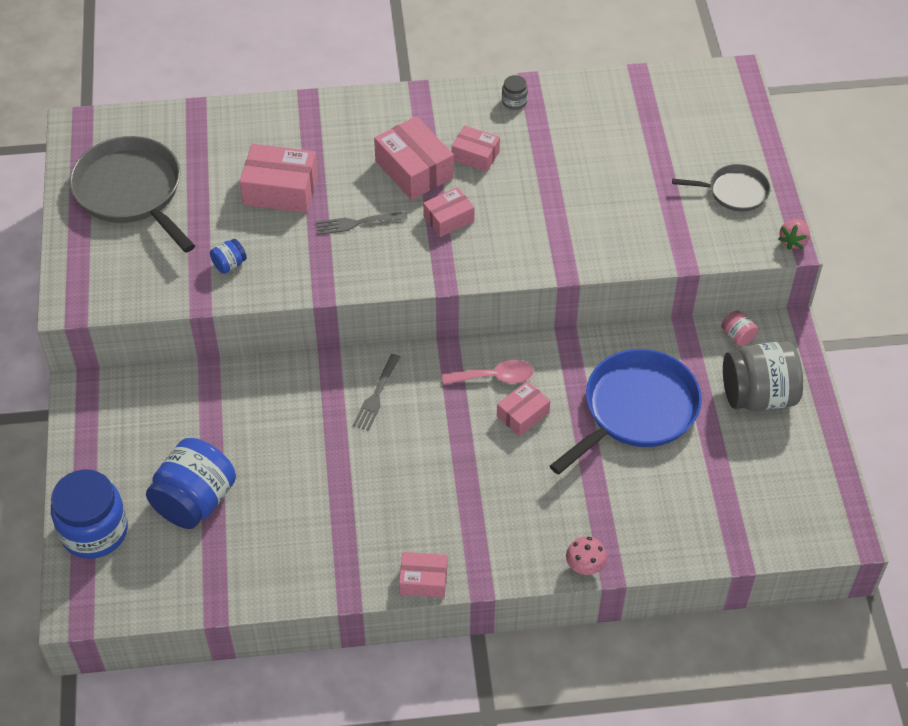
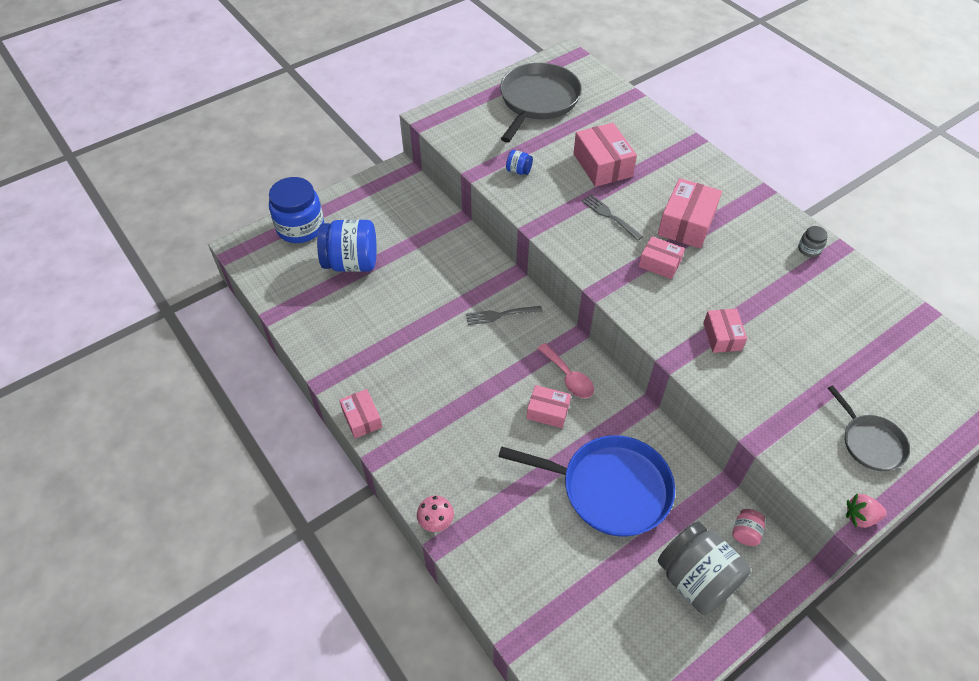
camera: 60 degrees right, 0 degrees up
pink box [451,125,500,172] -> pink box moved to [703,309,747,353]

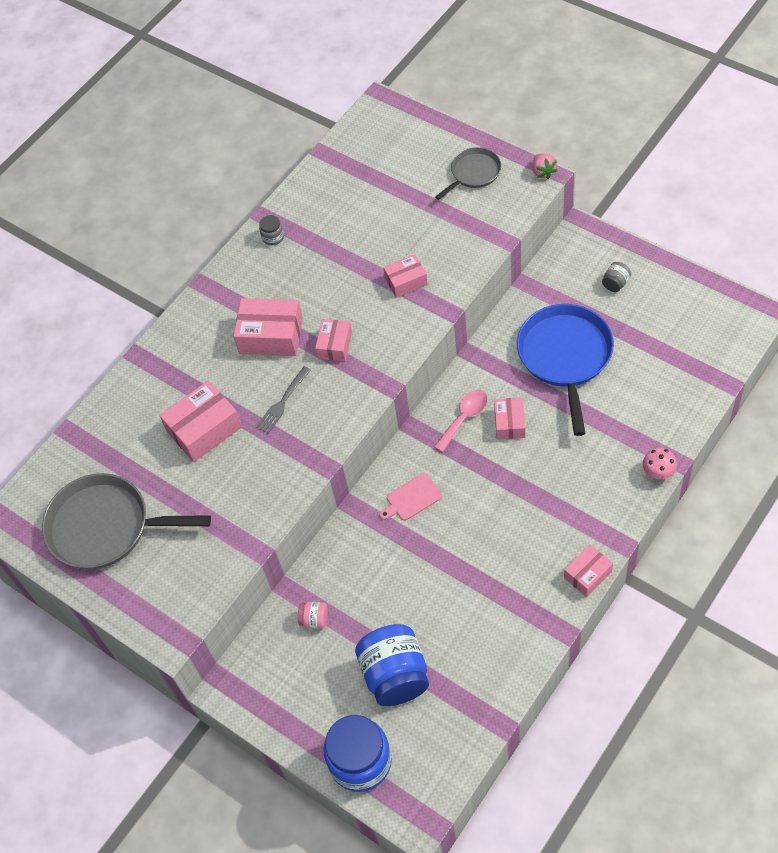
camera: 100 degrees left, 5 degrees up
grey fork [466,306,543,325] -> pink cutting board [380,473,442,521]
blue jar [506,150,533,175] -> none
grey jar [658,522,751,615] -> grey jar [602,262,631,292], size x0.43
pink jar [732,509,765,546] -> pink jar moved to [298,602,328,629]

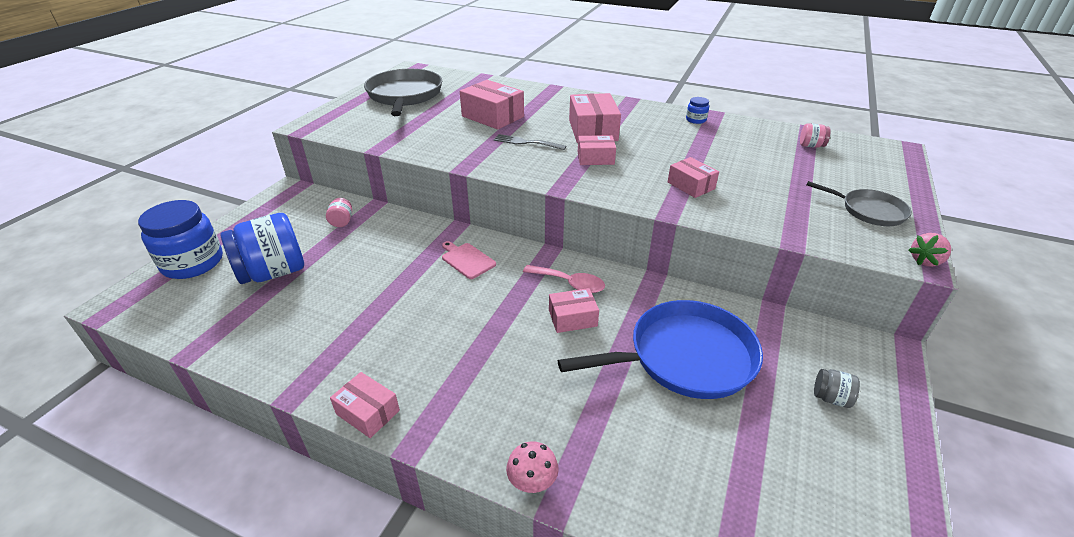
camera: 70 degrees right, 20 degrees down
grey jar [259,215,284,245] -> blue jar [686,97,709,124]
none -> pink jar [800,123,831,148]

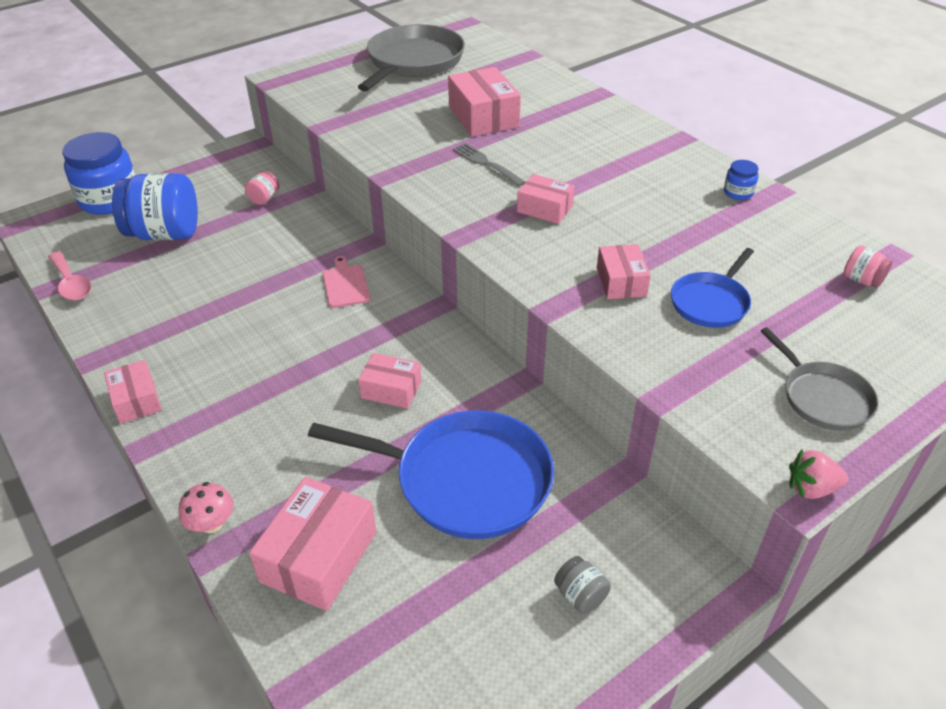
camera: 30 degrees right, 5 degrees up
pink spoon [523,265,605,293] -> pink spoon moved to [48,251,92,301]
pink box [569,93,621,143] -> pink box moved to [249,477,377,611]
none -> blue pan [671,248,754,328]

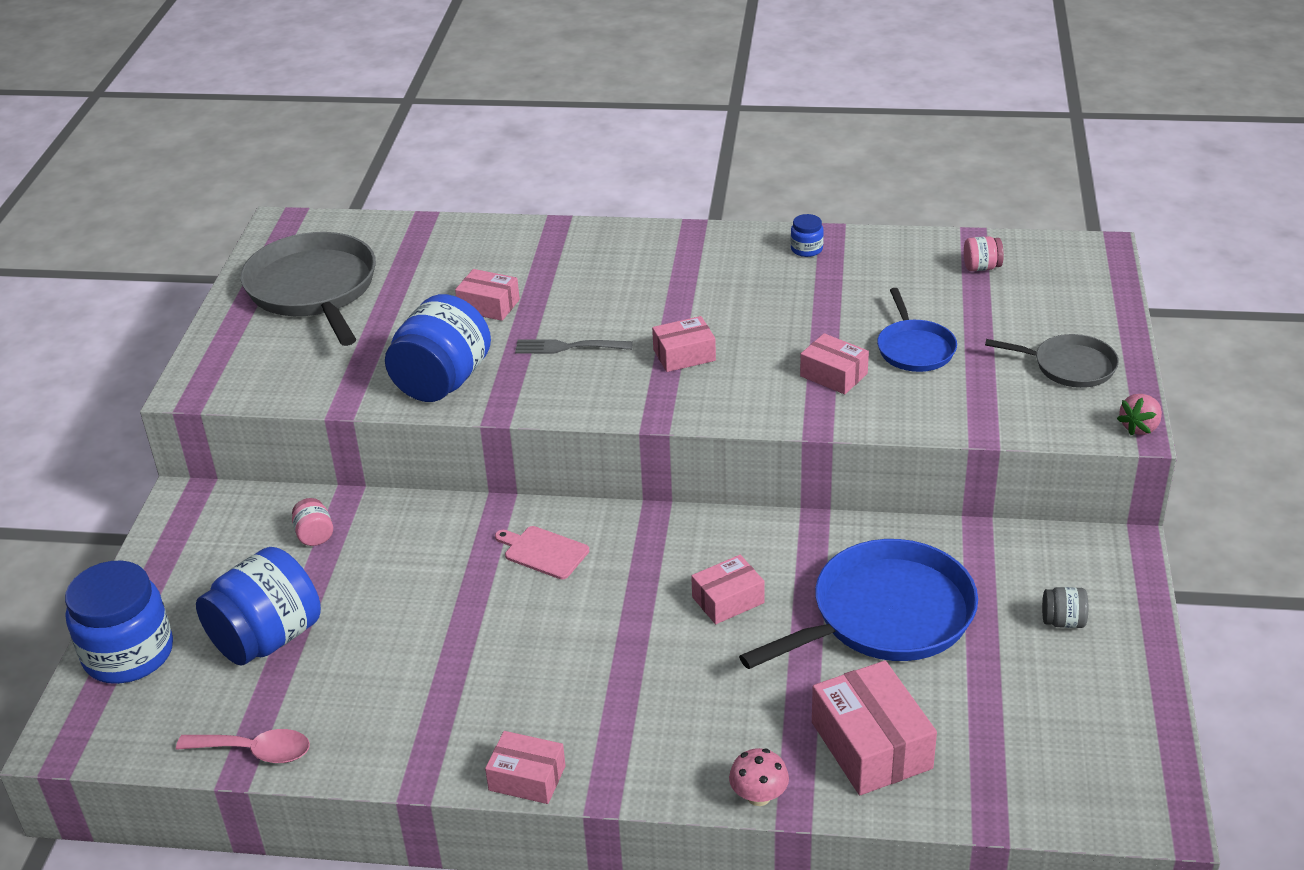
camera: 45 degrees left, 5 degrees down
pink box [448,67,521,137] -> pink box [455,269,520,321], size x0.61
none -> blue jar [385,294,491,402]

